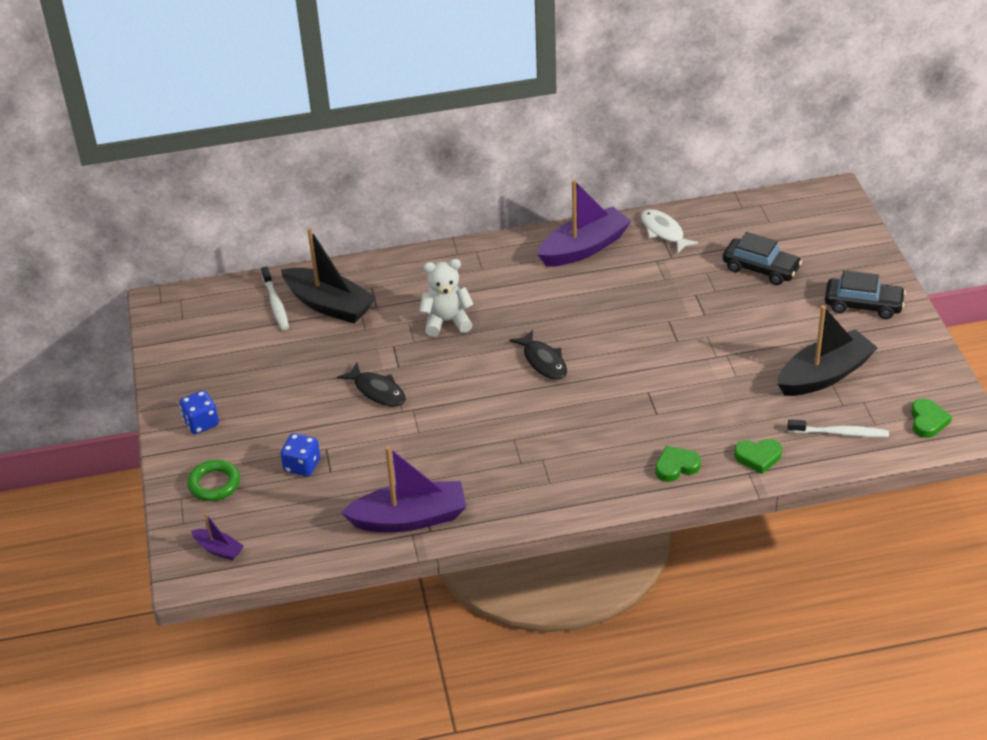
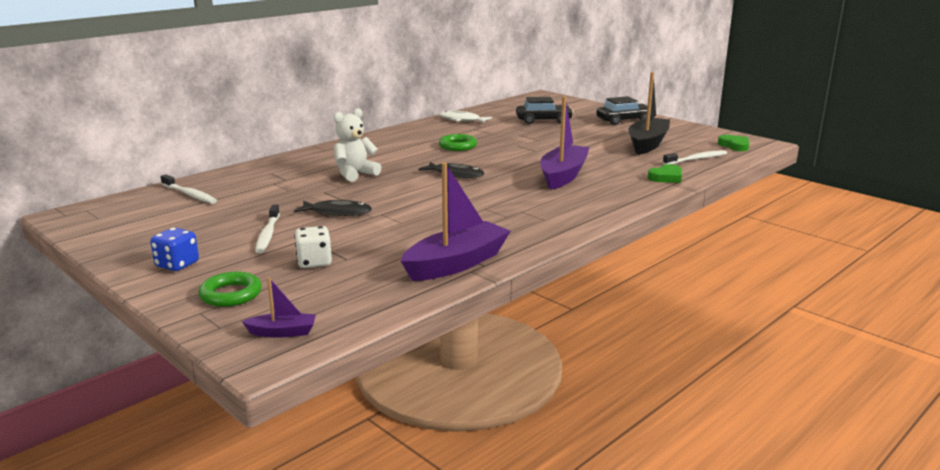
camera: 35 degrees left, 20 degrees down
blue dice [280,433,320,477] -> white dice [294,226,332,268]
black boat [281,228,376,324] -> none
purple boat [537,180,631,267] -> purple boat moved to [540,96,589,190]
green heart [655,446,701,482] -> none
none -> white toothbrush [255,205,280,253]
none -> green ring [439,134,477,151]

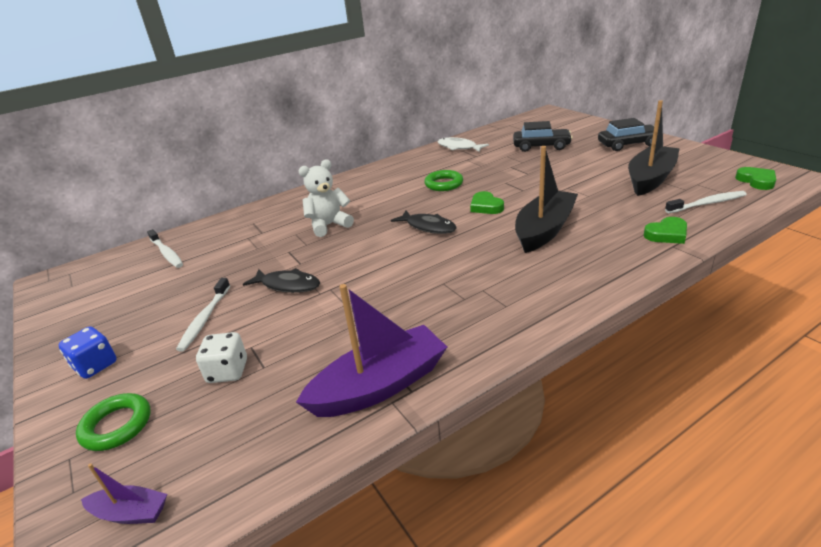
camera: 15 degrees right, 10 degrees up
purple boat [540,96,589,190] -> black boat [515,146,578,253]
none -> green heart [470,191,504,214]

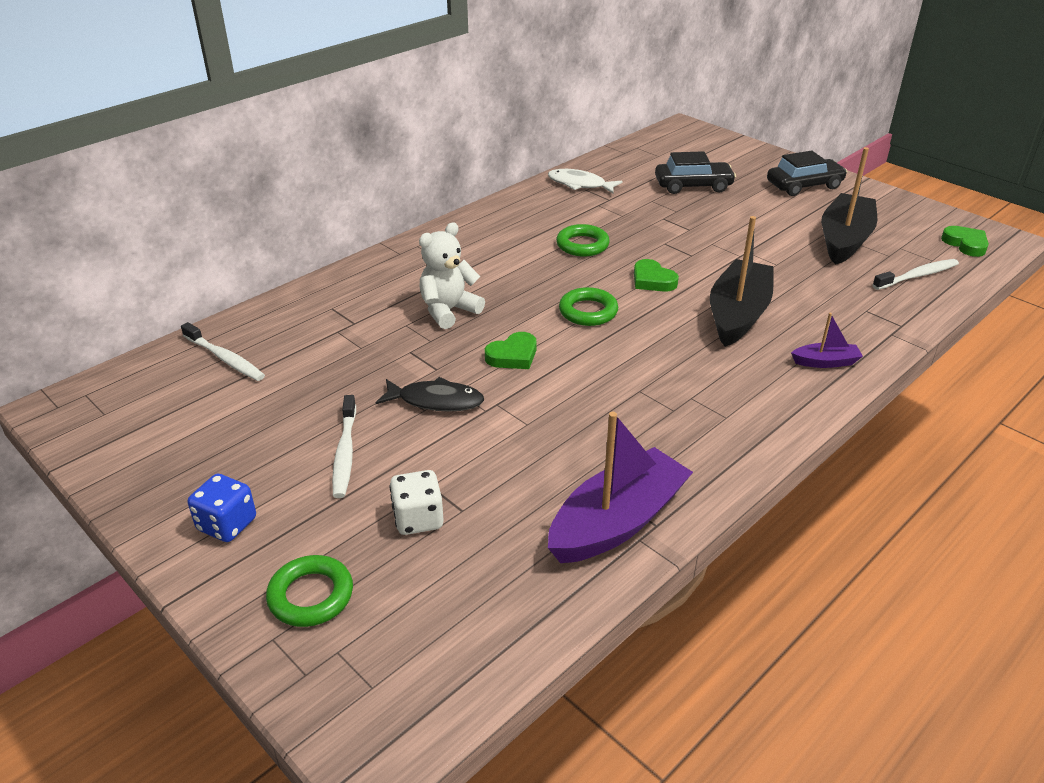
camera: 15 degrees left, 5 degrees up
purple boat [81,463,167,524] -> purple boat moved to [791,313,863,368]
black fish [391,210,457,234] -> green ring [559,287,618,326]
green heart [644,217,687,244] -> green heart moved to [485,332,536,369]

